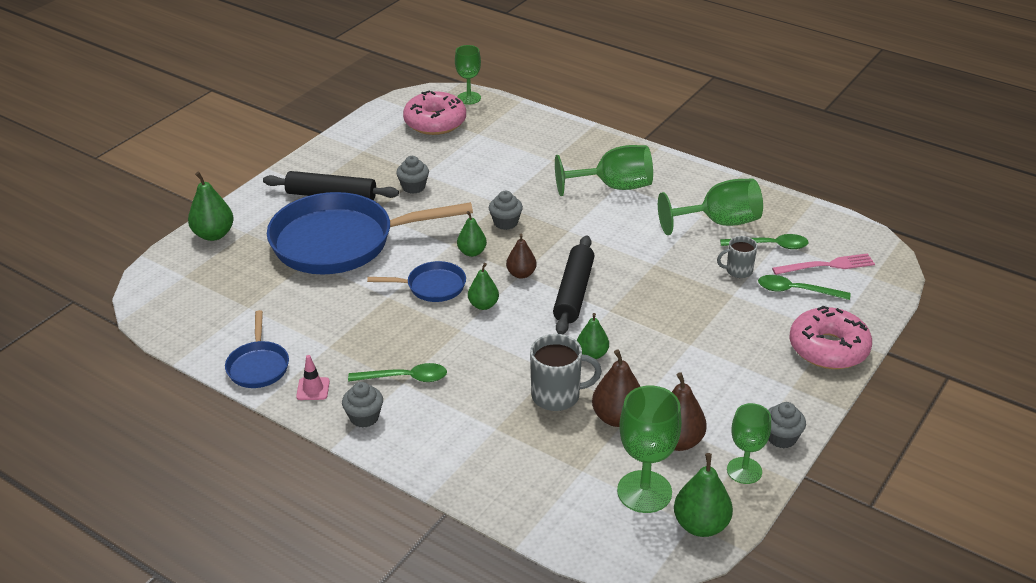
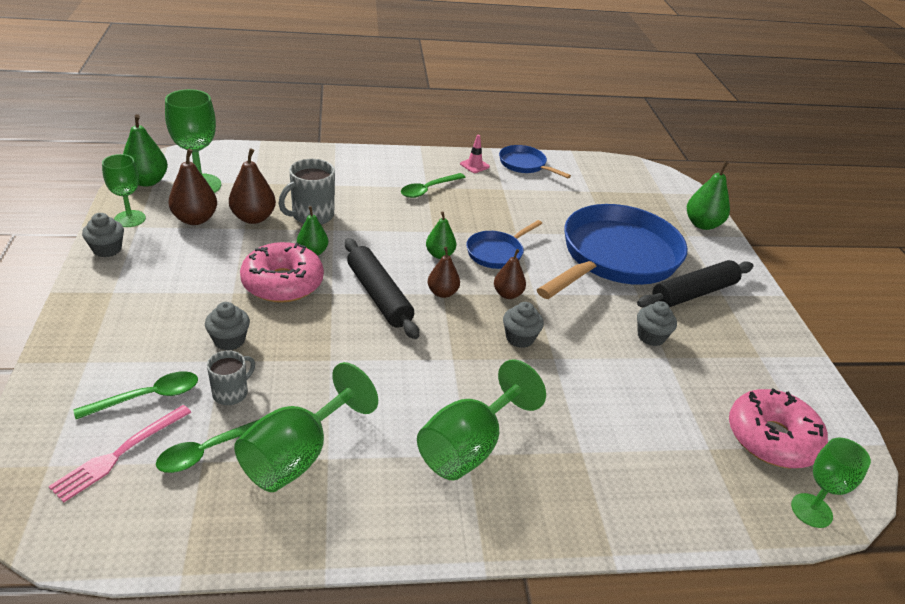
camera: 135 degrees right, 0 degrees up
grey cupcake [342,382,383,428] -> grey cupcake moved to [205,302,250,351]
green pear [457,211,487,257] -> brown pear [494,249,526,299]
pink donut [789,305,872,369] -> pink donut moved to [240,242,324,303]

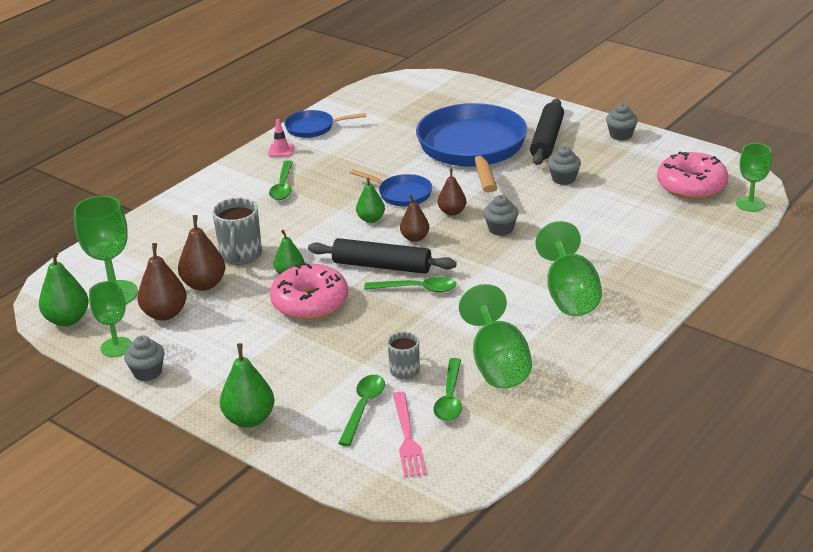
camera: 40 degrees left, 5 degrees down
grey cupcake [205,302,250,351] -> grey cupcake moved to [606,103,638,141]
blue pan [466,220,542,269] -> blue pan turned 60 degrees counterclockwise [350,169,432,206]
green pear [687,161,730,230] -> green pear moved to [220,343,274,428]
none -> green spoon [364,277,457,292]

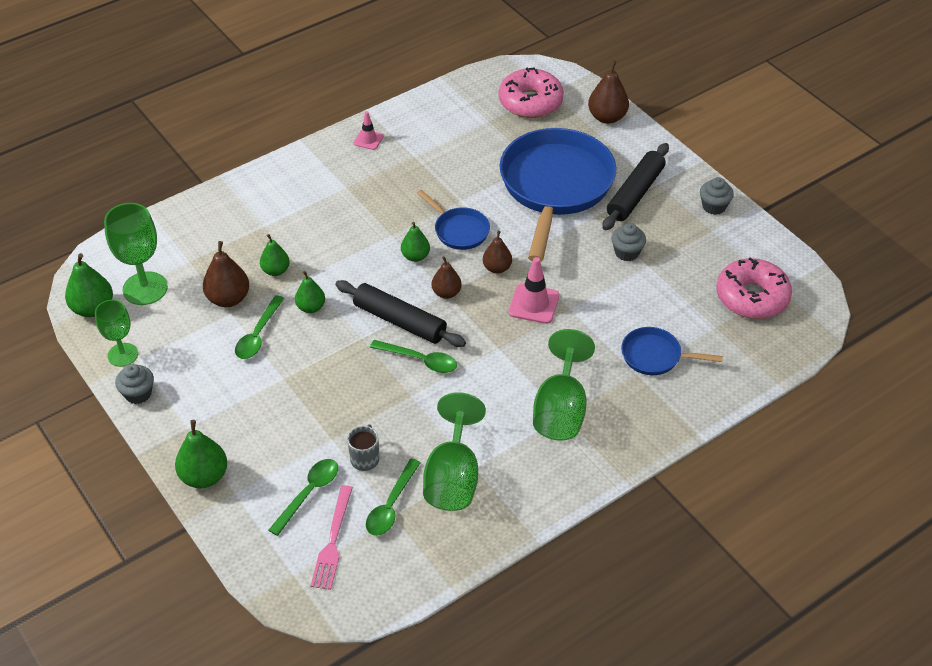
camera: 15 degrees right, 15 degrees up
brown pear [137,243,187,321] -> brown pear moved to [588,60,629,124]
grey mug [212,197,262,265] -> green pear [260,234,290,276]
green spoon [269,160,293,200] -> green spoon moved to [235,295,284,359]
pink donut [270,263,348,320] -> pink donut moved to [499,67,564,118]
blue pan [284,110,366,138] -> blue pan moved to [621,327,723,375]
grey cupcake [483,195,518,236] -> pink traffic cone [509,257,559,324]
green goblet [736,143,771,212] -> none

